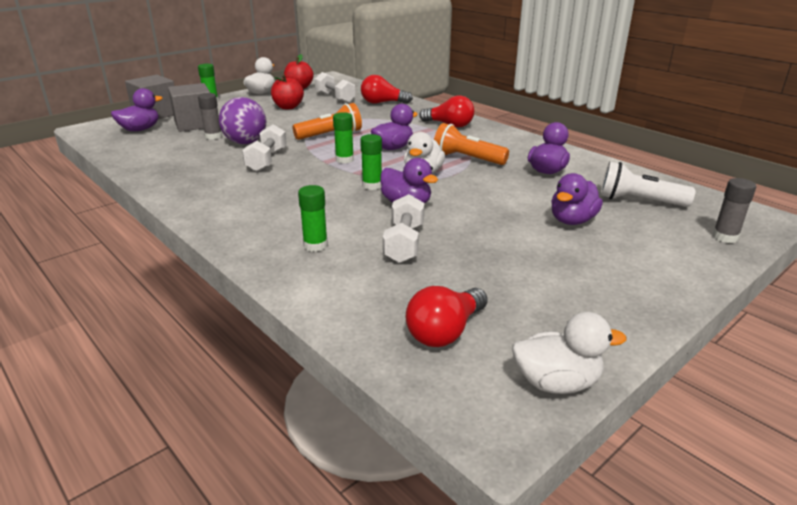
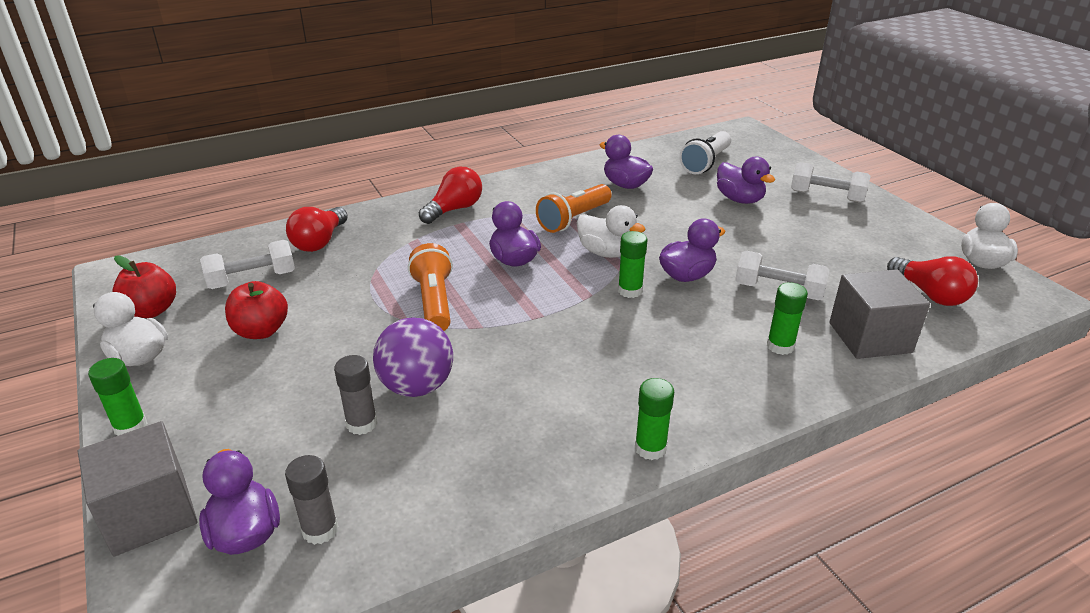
camera: 75 degrees left, 5 degrees up
grey cube [168,83,210,132] -> grey cube moved to [829,269,930,359]
white dumbbell [242,124,287,172] -> white dumbbell moved to [791,162,871,203]
green glue stick [333,112,354,164] -> green glue stick moved to [635,378,674,460]
grey glue stick [713,178,756,243] -> grey glue stick moved to [285,455,338,545]

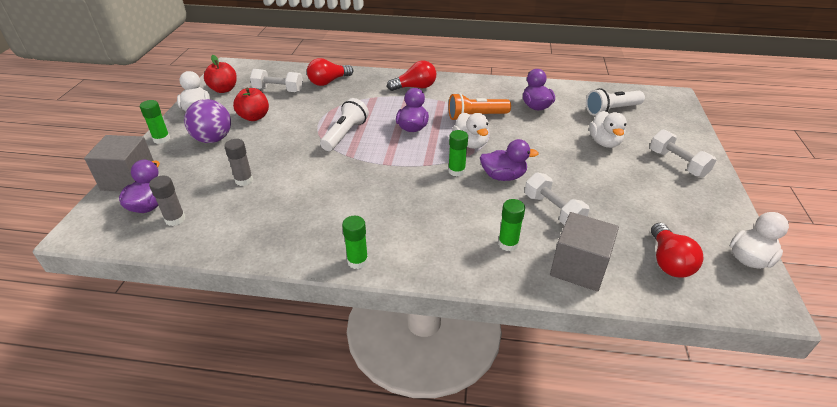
camera: 35 degrees right, 5 degrees up
purple ball [373,317,453,397] -> purple ball moved to [184,99,231,143]
orange flashlight [408,243,453,331] -> white flashlight [320,98,369,151]
purple duck [717,156,775,204] -> white duck [589,111,627,148]

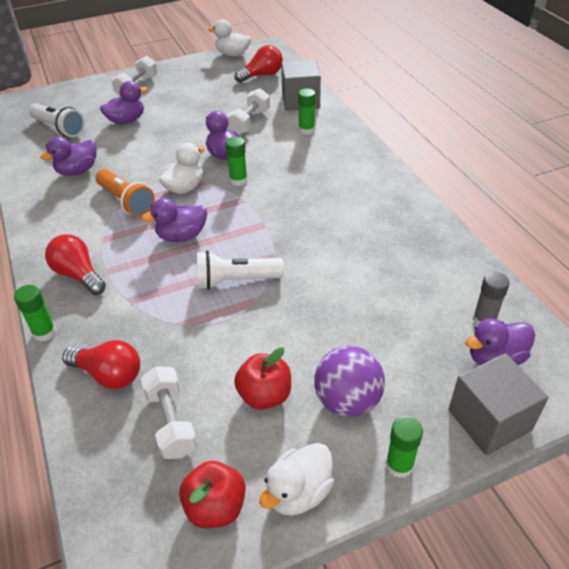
camera: 120 degrees left, 5 degrees up
grey glue stick [224,139,253,186] -> none
green glue stick [342,216,368,269] -> green glue stick moved to [14,285,56,342]
white duck [589,111,627,148] -> purple duck [100,81,148,125]

